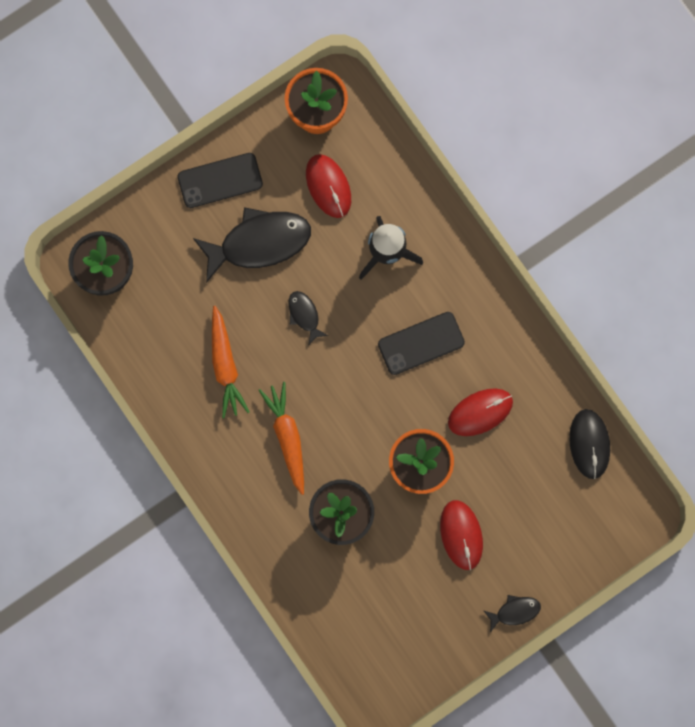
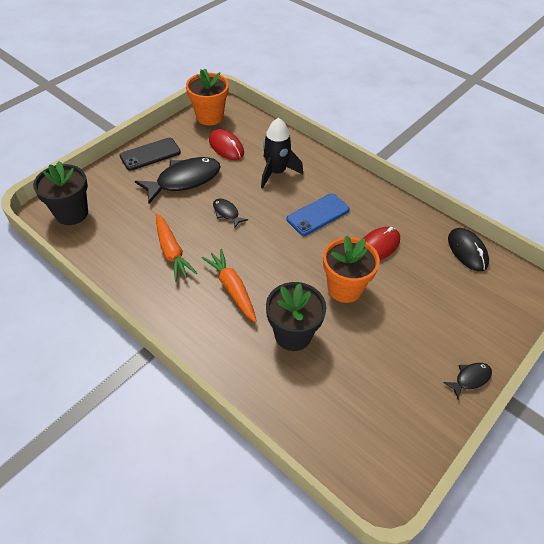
camera: 15 degrees left, 30 degrees down
black phone [378,312,465,375] -> blue phone [287,193,350,236]
red mouse [440,500,483,570] -> none

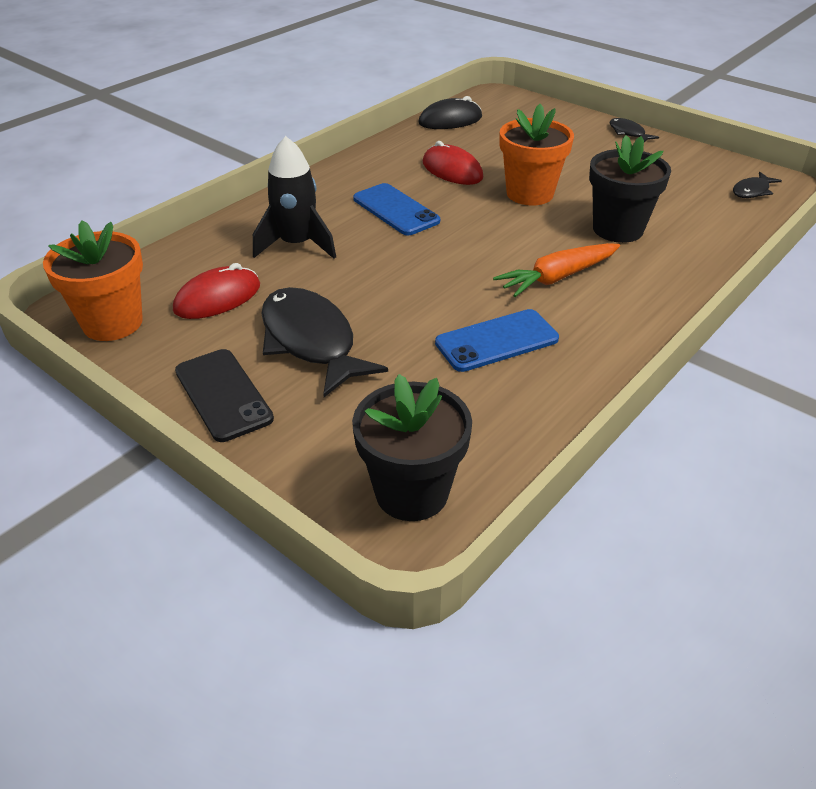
camera: 90 degrees left, 10 degrees down
orange carrot [156,213,197,281] -> blue phone [435,309,559,372]
black fish [213,199,248,228] -> black fish moved to [733,172,782,198]

